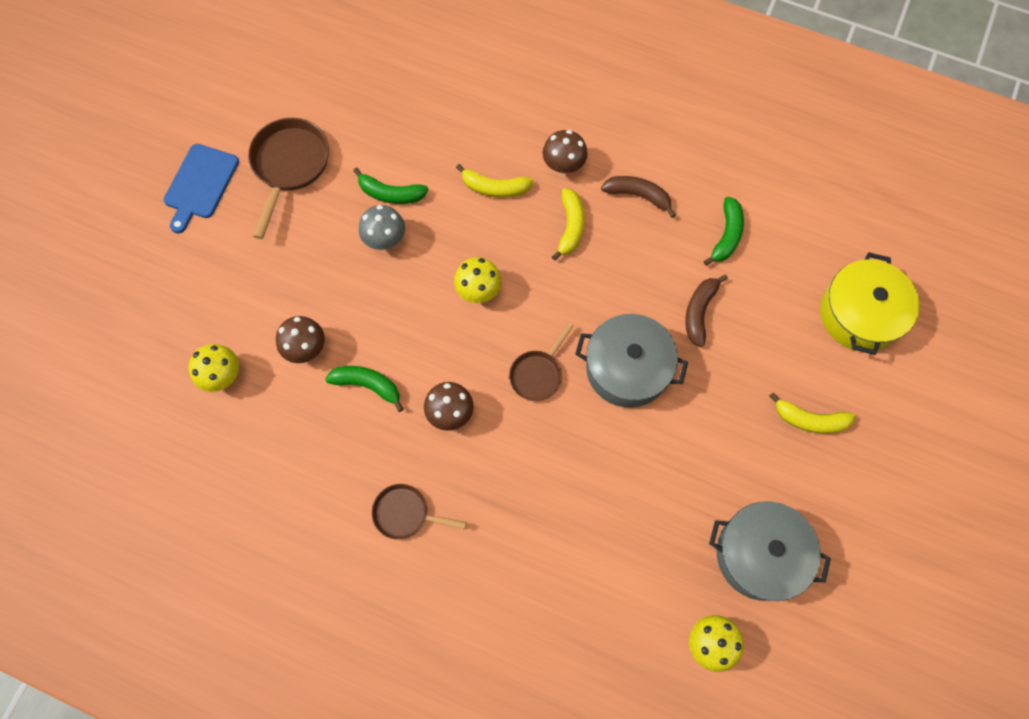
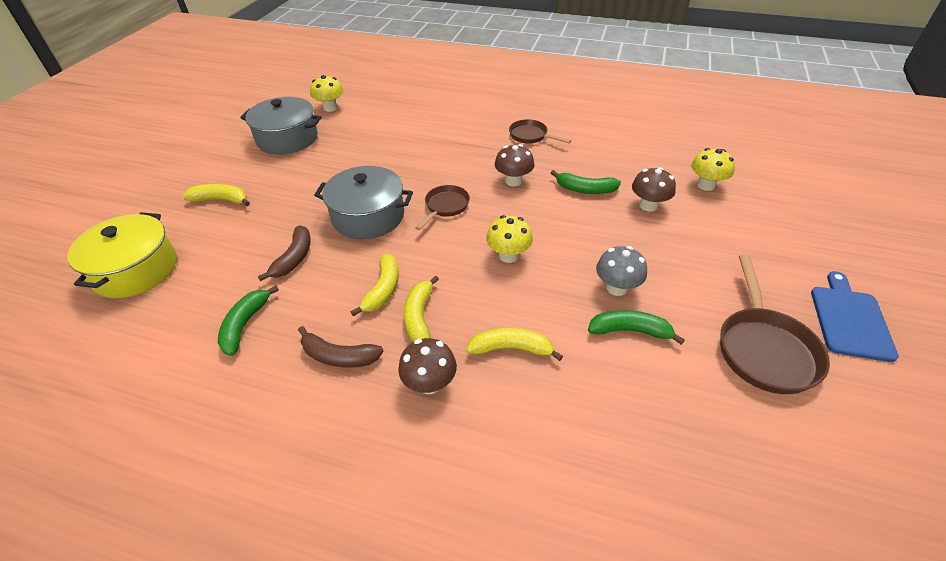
camera: 175 degrees right, 25 degrees down
brown pan [372,484,466,540] -> brown pan turned 150 degrees counterclockwise [509,119,571,144]
none -> yellow banana [351,254,399,316]

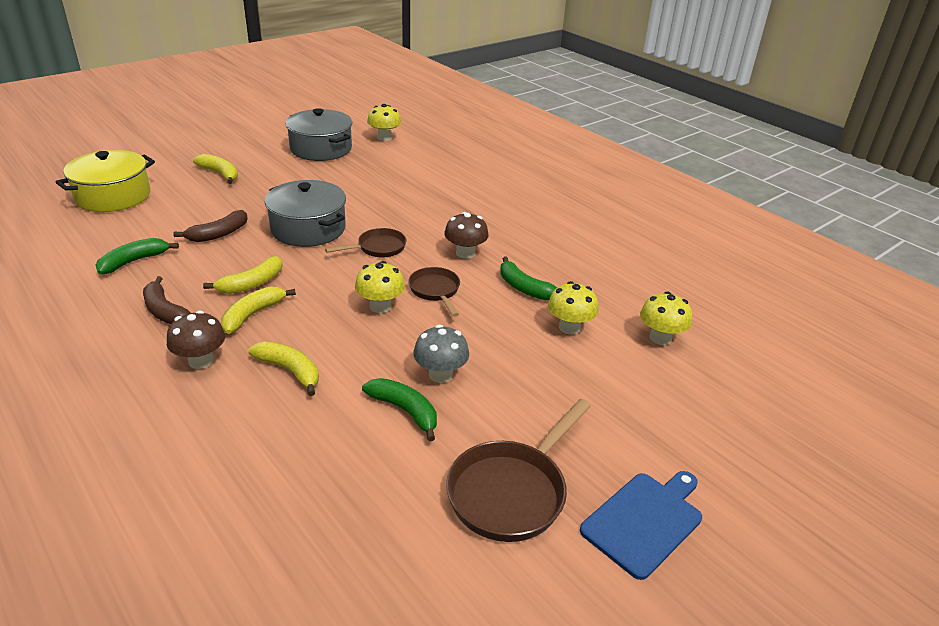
camera: 30 degrees right, 10 degrees down
brown pan [509,119,571,144] -> brown pan moved to [408,267,460,317]
brown mushroom [632,167,676,212] -> yellow mushroom [548,281,599,335]

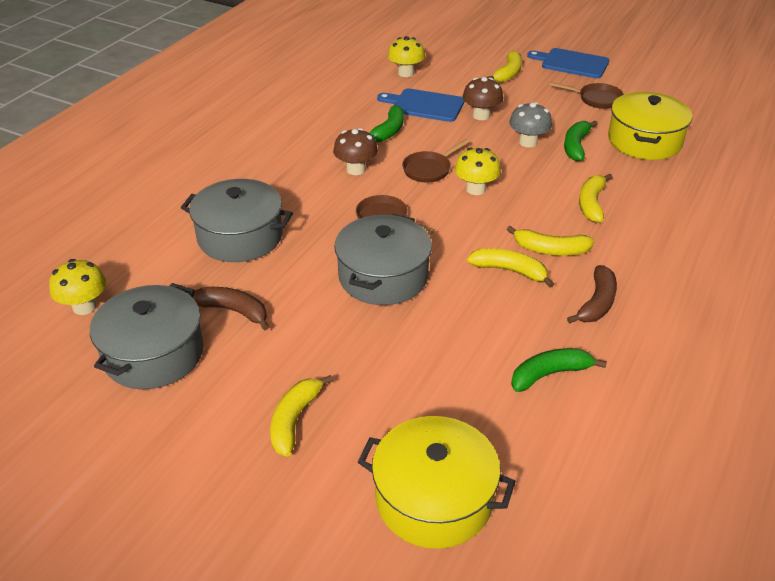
camera: 110 degrees left, 5 degrees up
green banana [96,238,179,274] -> green banana turned 135 degrees clockwise [511,348,607,392]
brown mushroom [167,311,225,369] -> brown mushroom moved to [463,77,503,120]
brown banana [173,210,248,242] -> brown banana moved to [192,287,269,331]
brown pan [446,399,591,542] -> brown pan [549,82,624,109], size x0.61
yellow mushroom [548,281,599,335] -> blue cutting board [377,88,465,122]
none -> grey pot [181,179,293,262]
none -> yellow banana [486,50,522,83]
none -> yellow pot [608,92,692,160]

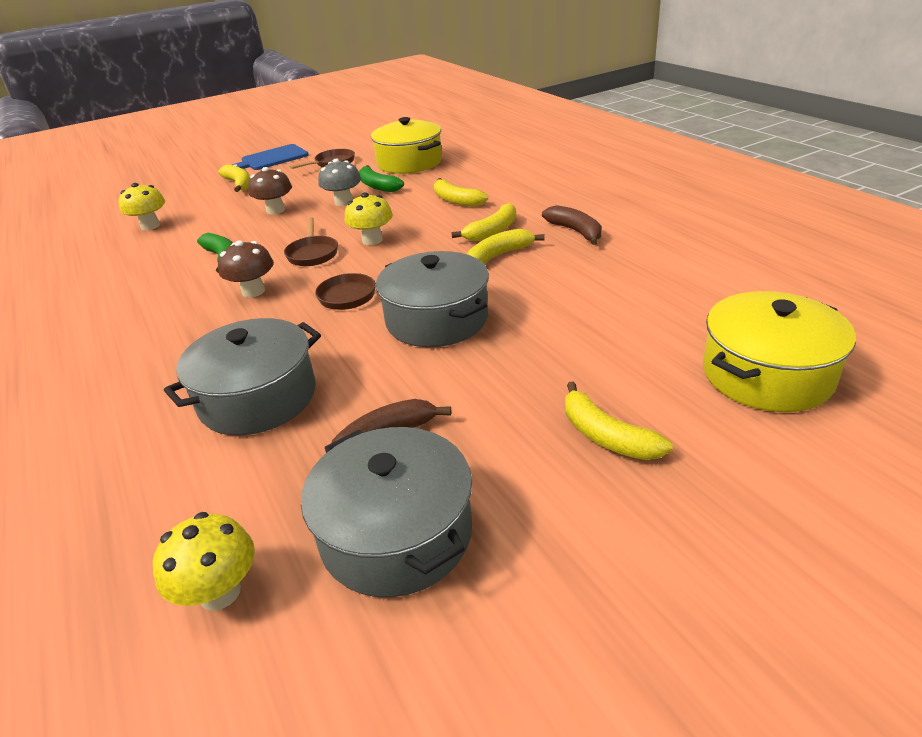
camera: 55 degrees left, 5 degrees down
blue cutting board [377,88,465,122] -> none
green banana [511,348,607,392] -> none

